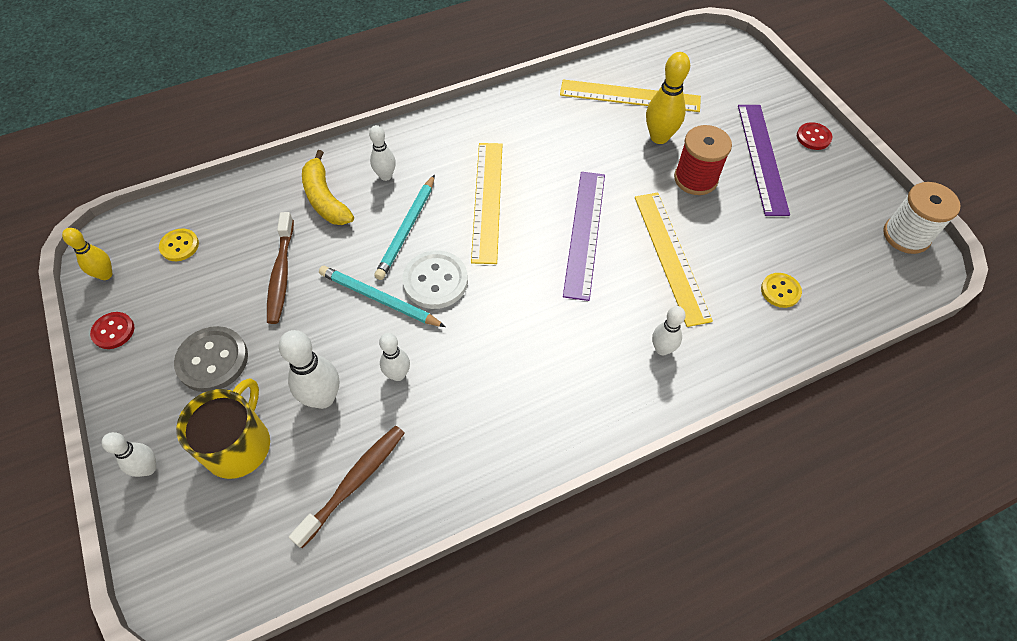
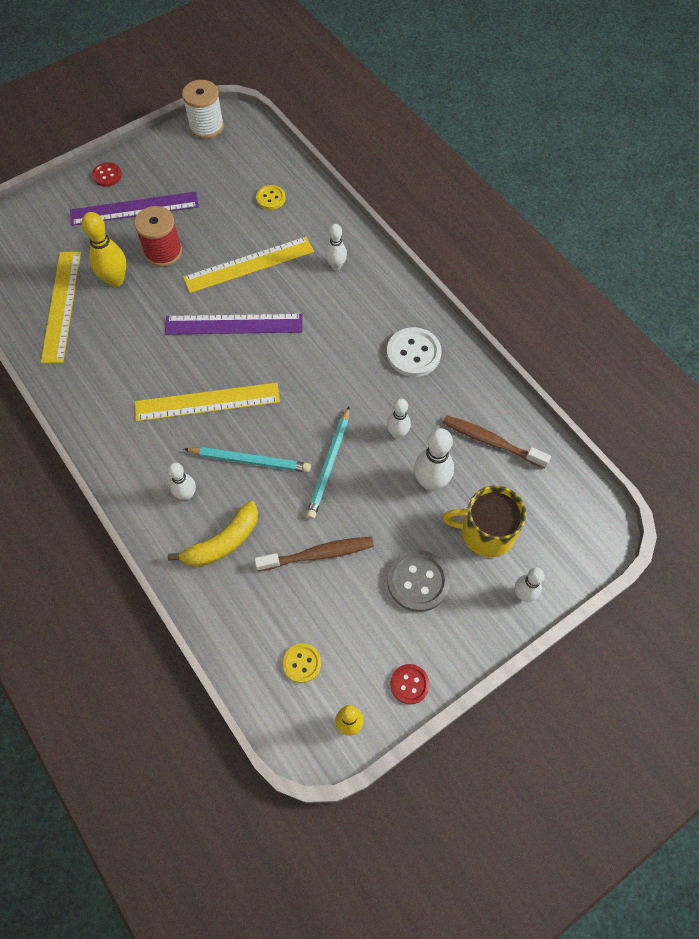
camera: 100 degrees left, 5 degrees up
white button [402,250,468,309] -> white button moved to [387,327,442,377]

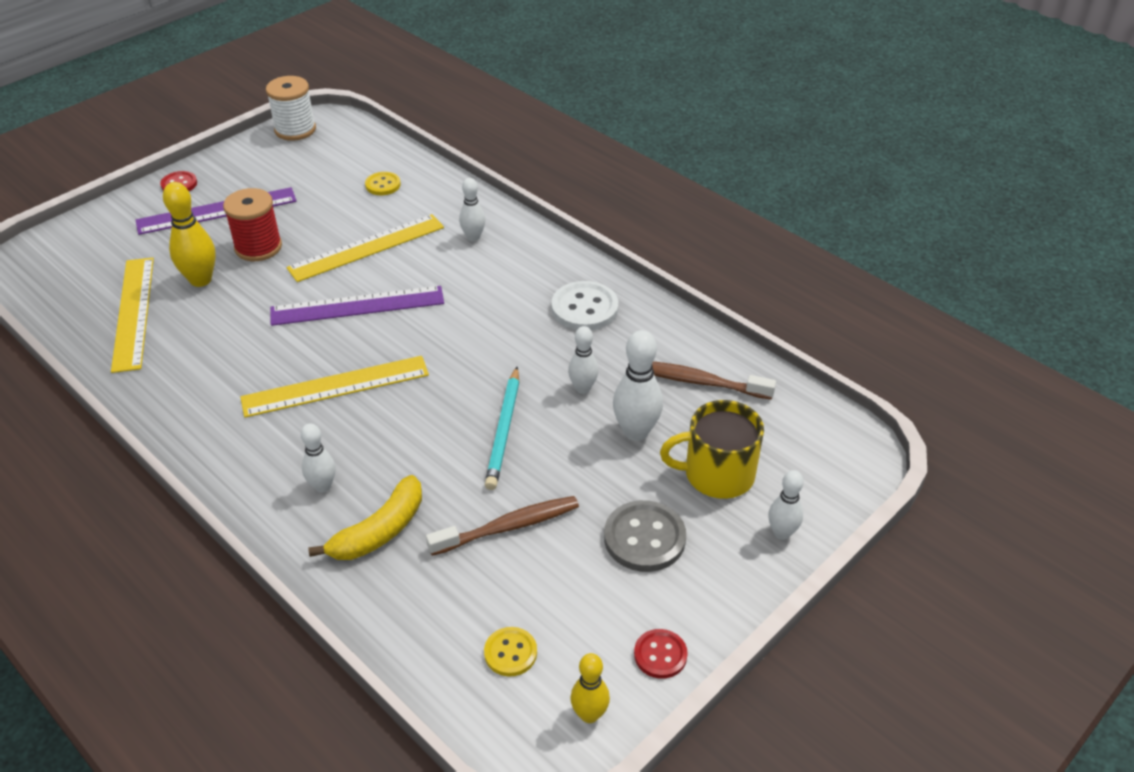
camera: 10 degrees left, 20 degrees down
turquoise pencil [184,447,311,472] -> none

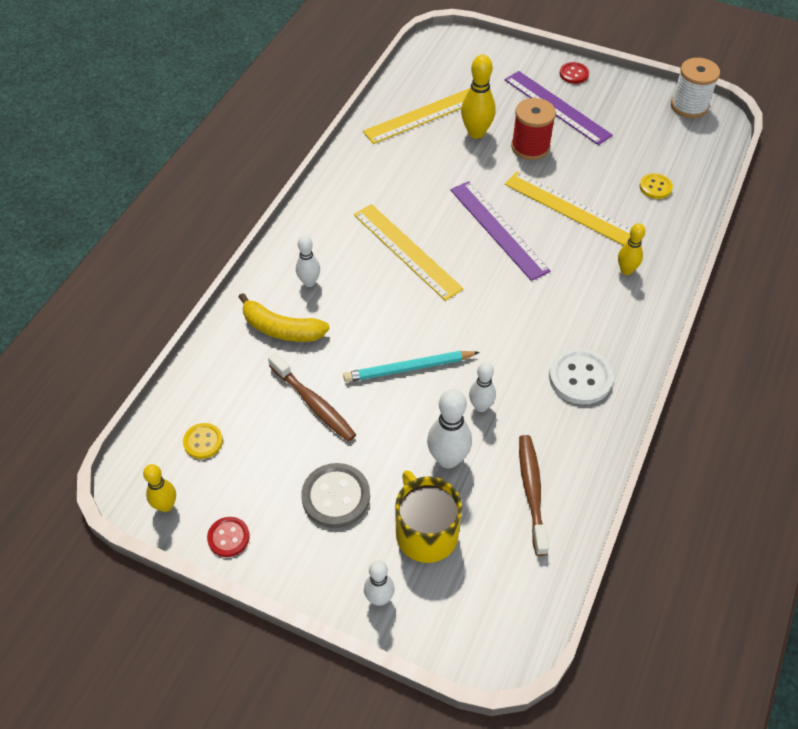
camera: 70 degrees right, 10 degrees up
white bowling pin [459,178,485,241] -> yellow bowling pin [618,223,645,275]

